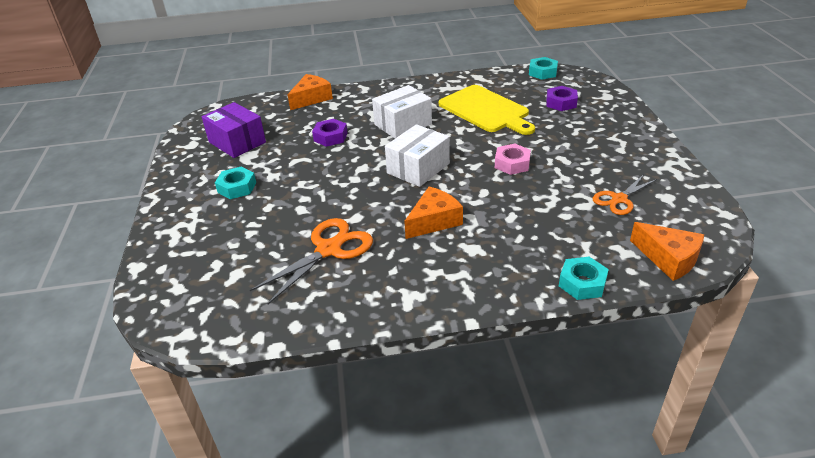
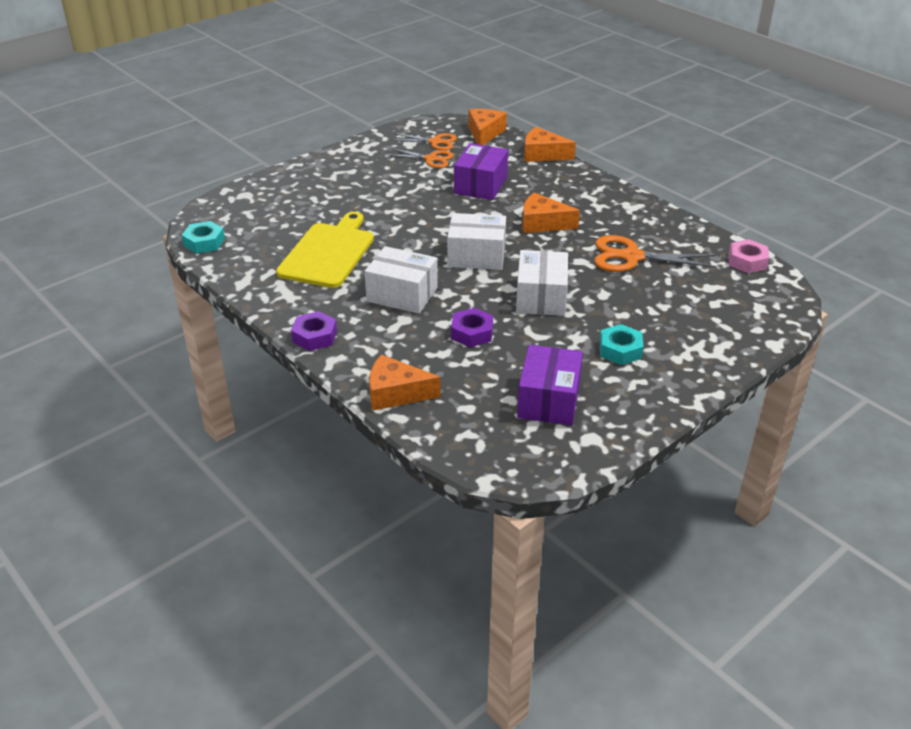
camera: 125 degrees left, 0 degrees up
pink nut [495,144,531,175] -> pink nut moved to [728,239,769,273]
purple nut [546,86,578,111] -> purple nut moved to [291,311,337,351]
turquoise nut [559,257,609,300] -> orange cheese [524,127,576,162]
none -> orange scissors [391,133,457,150]
none -> purple box [454,143,508,200]
none -> white box [516,250,568,316]

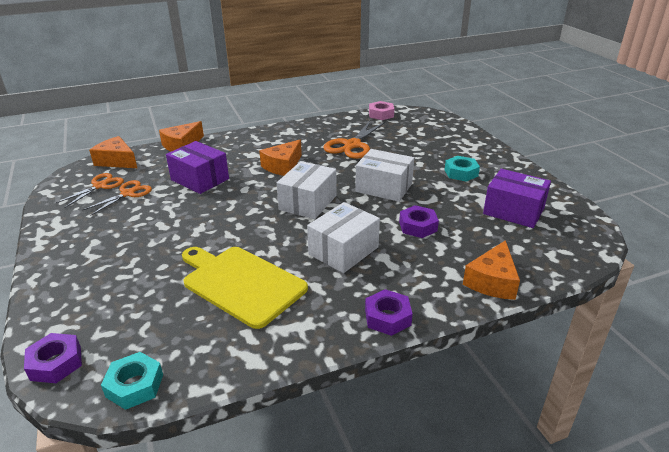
camera: 70 degrees left, 5 degrees down
none -> purple nut [24,333,82,383]

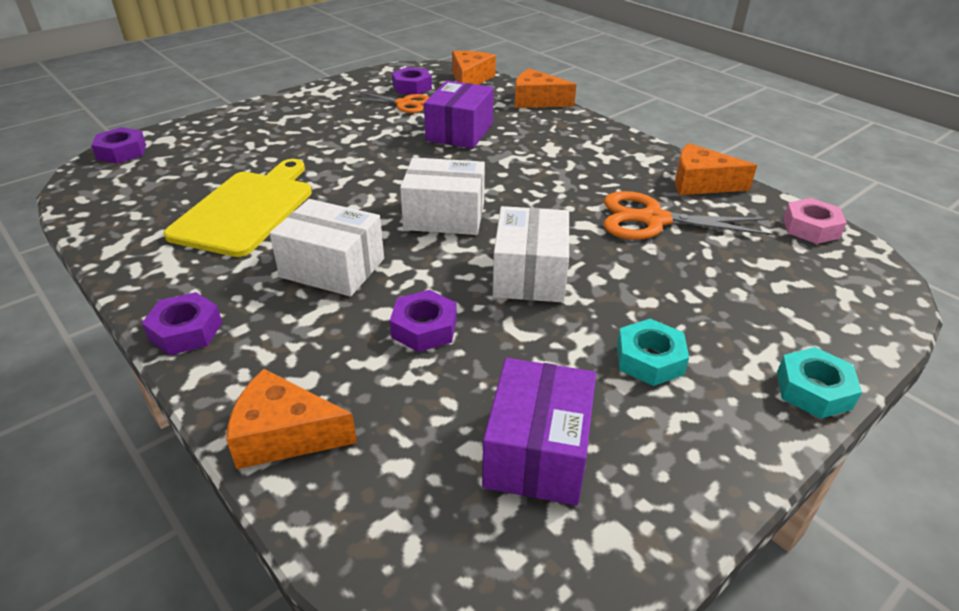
camera: 70 degrees right, 5 degrees up
orange scissors [56,173,124,208] -> purple nut [392,67,432,94]
turquoise nut [101,352,163,410] -> turquoise nut moved to [777,347,862,419]
orange cheese [259,140,302,176] -> orange cheese moved to [675,143,757,195]

